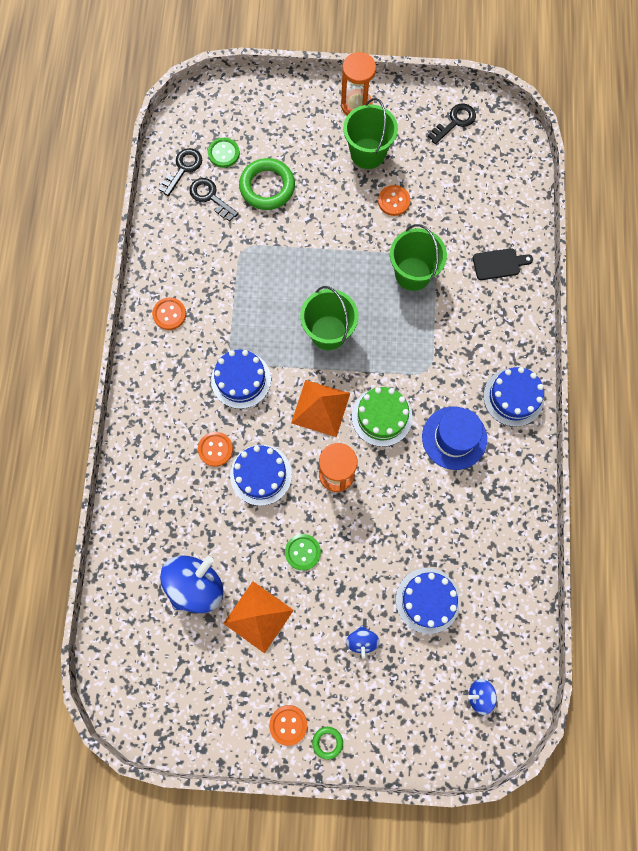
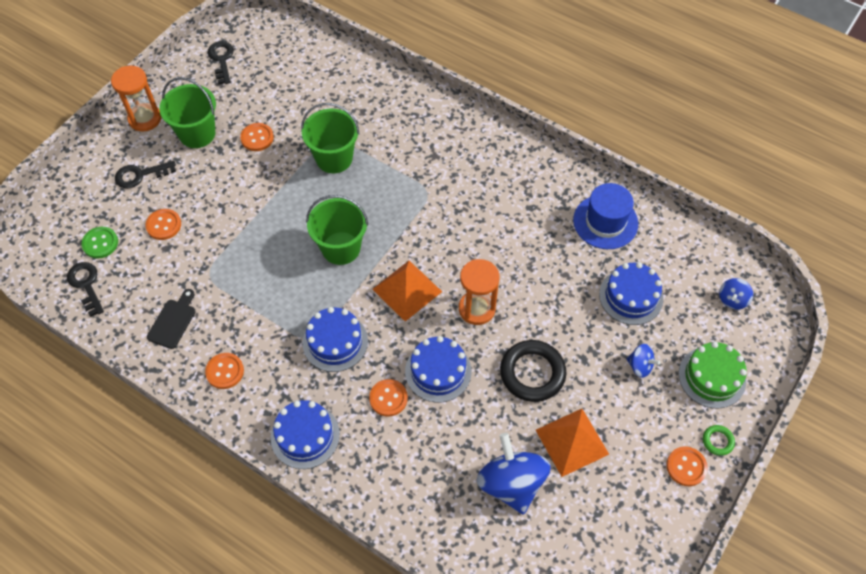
camera: 60 degrees left, 15 degrees down
black key [189,178,239,222] -> black key moved to [115,161,176,188]
green ring [239,158,295,210] -> orange button [145,209,181,240]
green button [285,534,321,571] -> black ring [500,340,566,402]
green cake [352,387,413,447] -> green cake moved to [679,342,747,409]
blue hat [422,407,487,470] -> blue hat moved to [573,183,638,249]
black cutting board [473,248,533,280] -> black cutting board moved to [147,289,196,349]
blue cake [483,367,544,427] -> blue cake moved to [271,400,340,469]

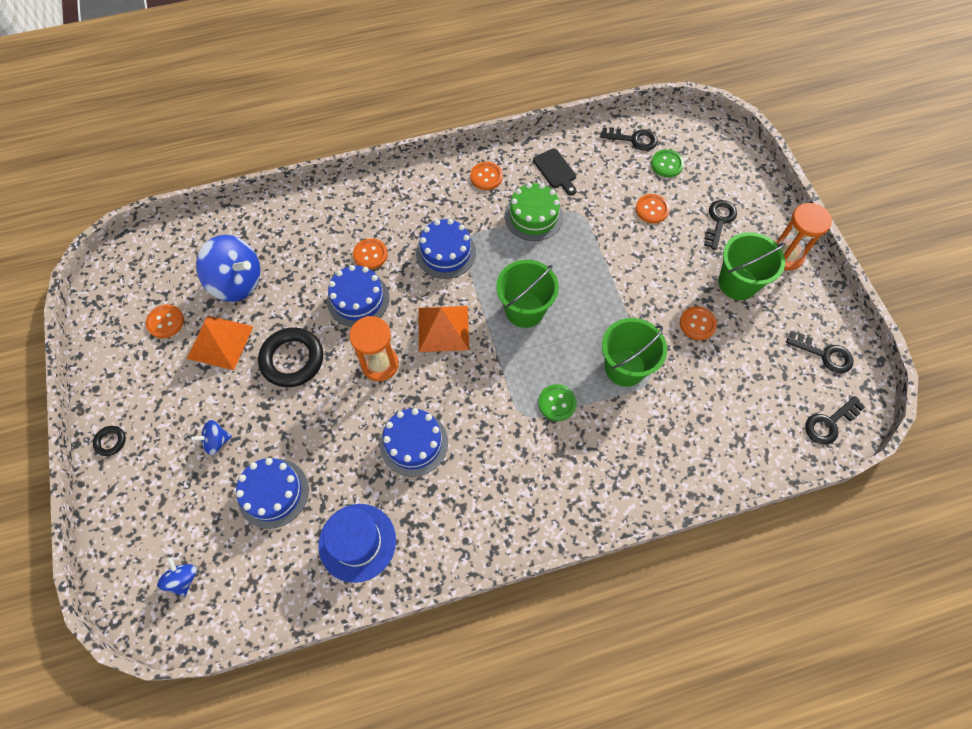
camera: 130 degrees right, 5 degrees up
blue cake [271,400,340,469] -> blue cake moved to [380,408,448,477]
orange button [666,447,708,486] -> orange button moved to [146,305,184,338]
green cake [679,342,747,409] -> green cake moved to [505,183,563,241]
green ring [703,425,735,456] -> black ring [93,426,126,456]
none -> green button [538,384,577,421]
none -> black key [805,396,865,445]

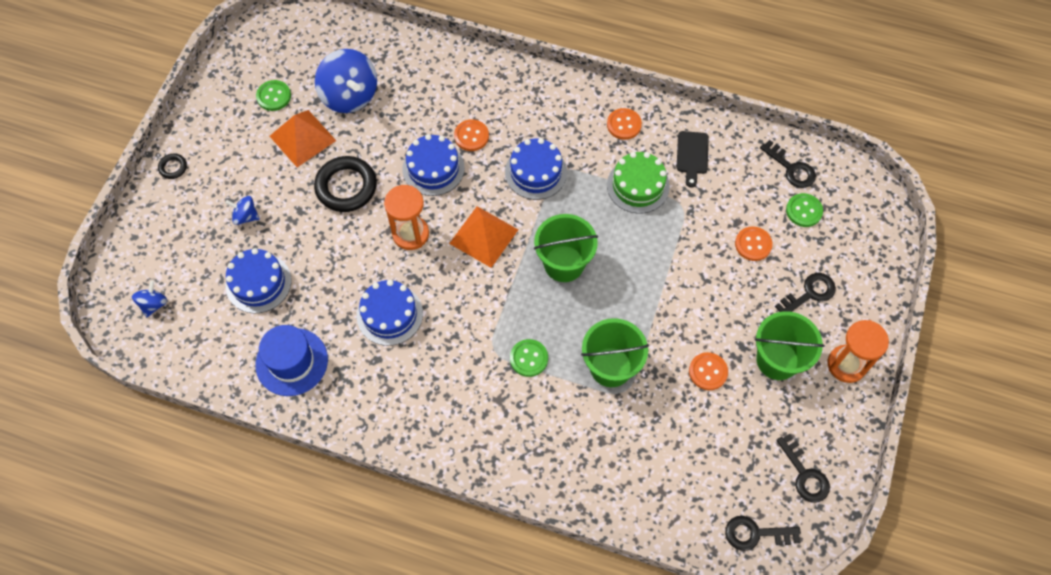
camera: 35 degrees right, 0 degrees up
orange button [146,305,184,338] -> green button [256,80,291,111]

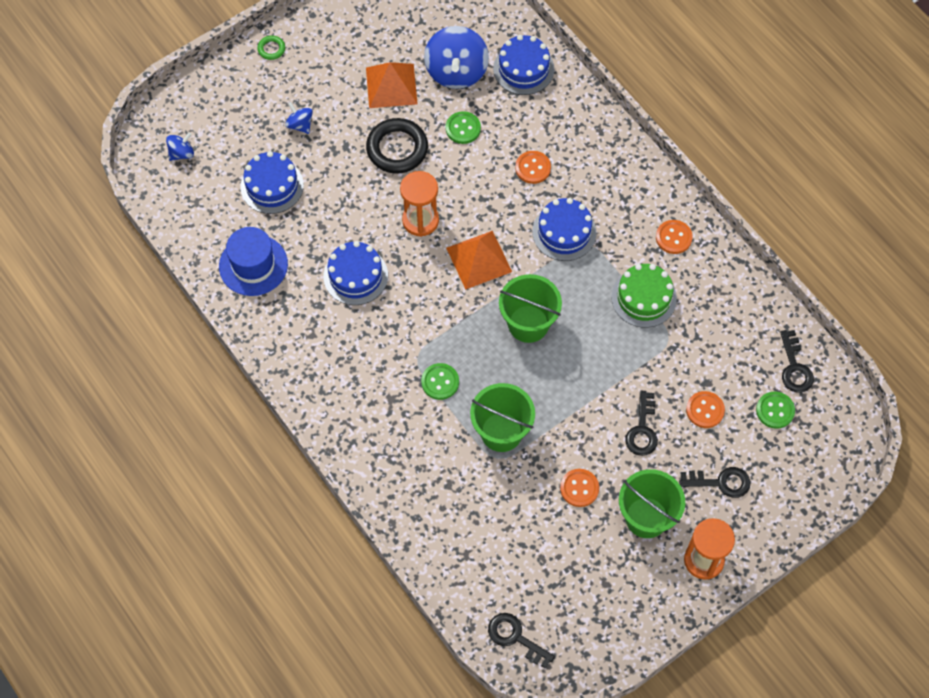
camera: 35 degrees right, 0 degrees up
black ring [158,154,187,179] -> green ring [257,35,285,60]
green button [256,80,291,111] -> green button moved to [446,111,481,144]
blue cake [402,134,465,196] -> blue cake moved to [493,35,554,95]
black cutting board [676,131,709,188] -> none
black key [776,434,830,502] -> black key moved to [625,391,658,456]

